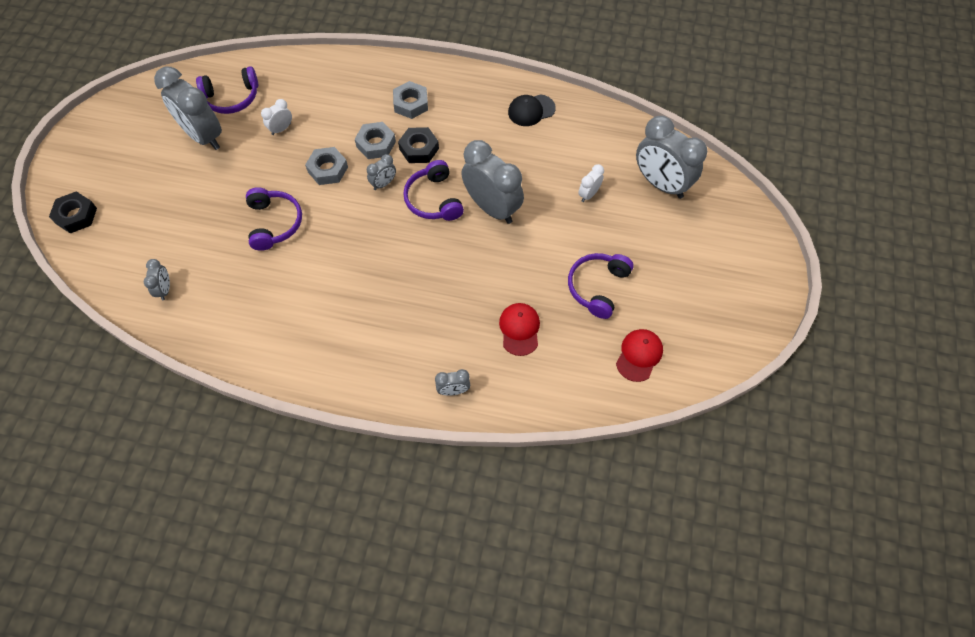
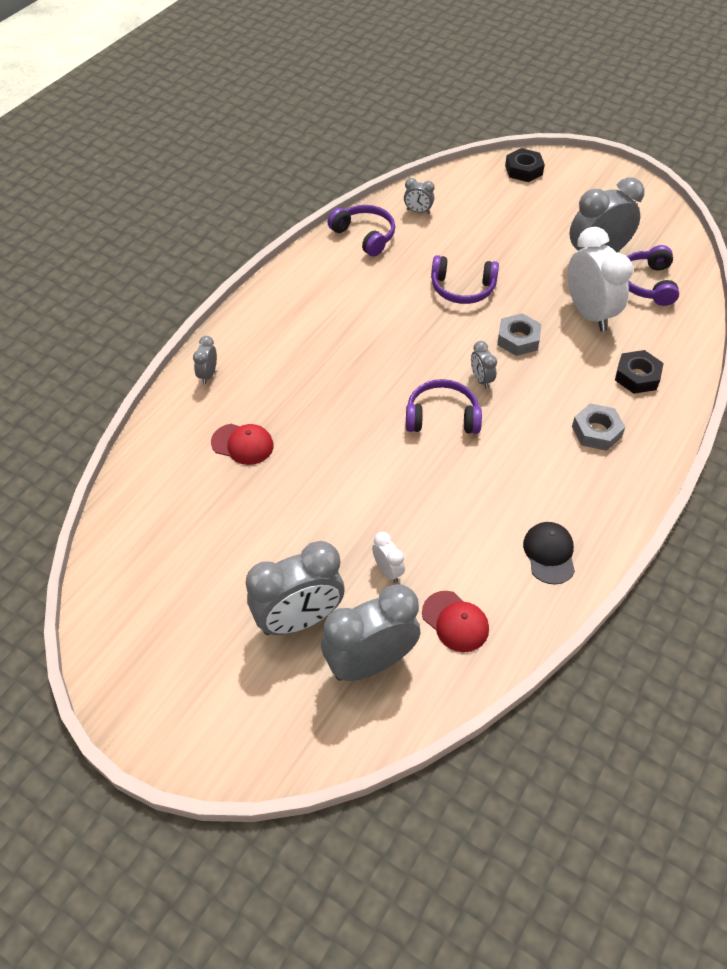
camera: 110 degrees right, 10 degrees down
white clock [261,99,292,135] -> white clock [568,227,633,331], size x2.20
grey nut [355,122,396,159] -> none
black nut [398,127,439,163] -> black nut moved to [615,350,664,394]
grey clock [462,140,524,224] -> grey clock moved to [246,541,344,635]
purple headphones [568,253,633,319] -> purple headphones moved to [328,205,395,257]
red cap [616,329,663,382] -> red cap moved to [422,591,489,652]

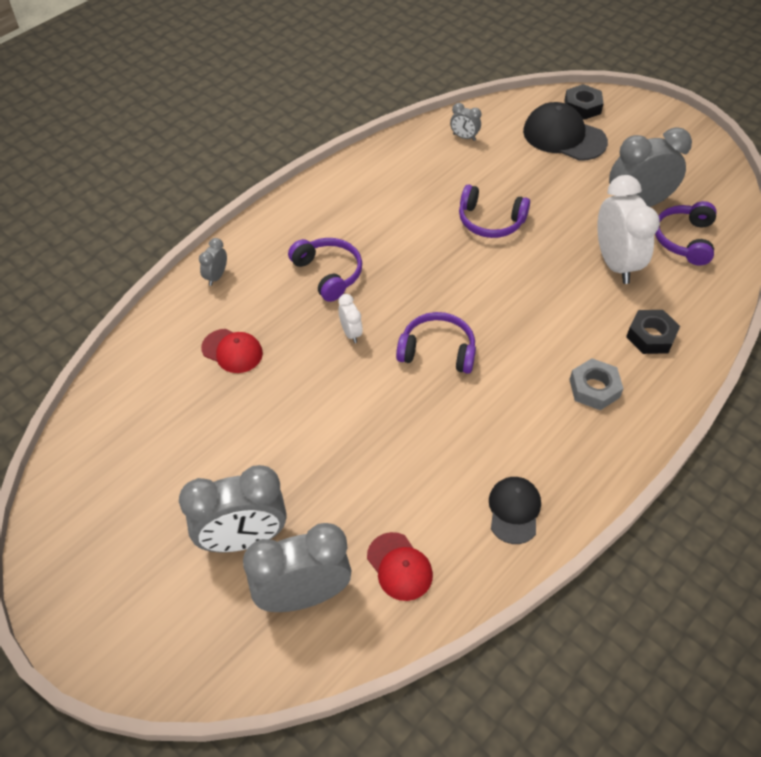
camera: 10 degrees right, 0 degrees up
purple headphones [328,205,395,257] -> purple headphones moved to [288,238,362,302]
white clock [372,532,405,583] -> white clock moved to [338,294,363,343]
grey clock [471,341,497,389] -> none
grey nut [497,313,542,356] -> none
none -> black cap [523,102,608,161]

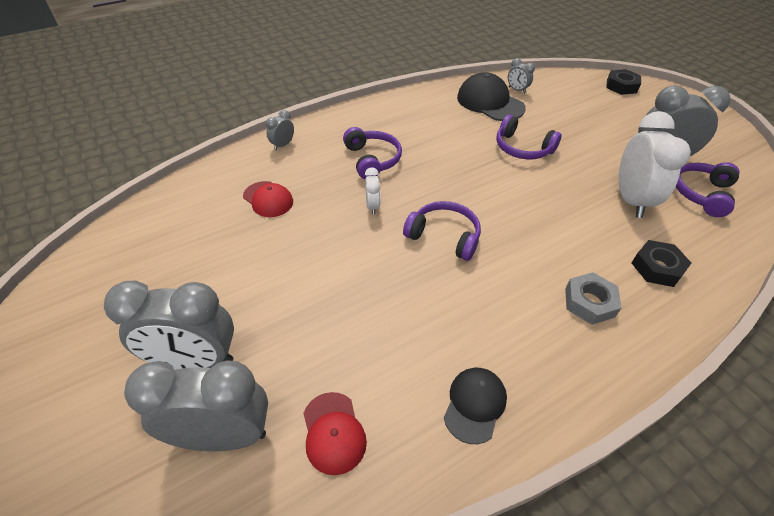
camera: 15 degrees right, 5 degrees down
black cap [523,102,608,161] -> black cap moved to [457,72,526,121]

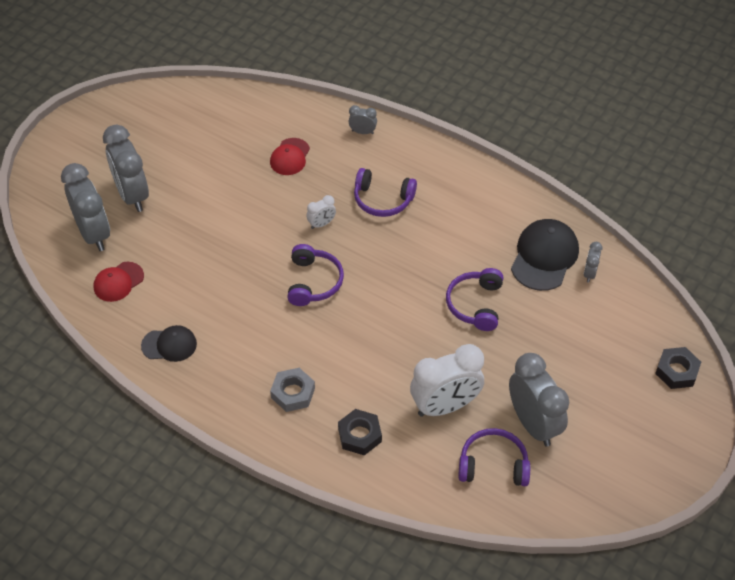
camera: 65 degrees right, 5 degrees up
purple headphones [343,127,402,179] -> purple headphones turned 60 degrees clockwise [354,168,417,217]

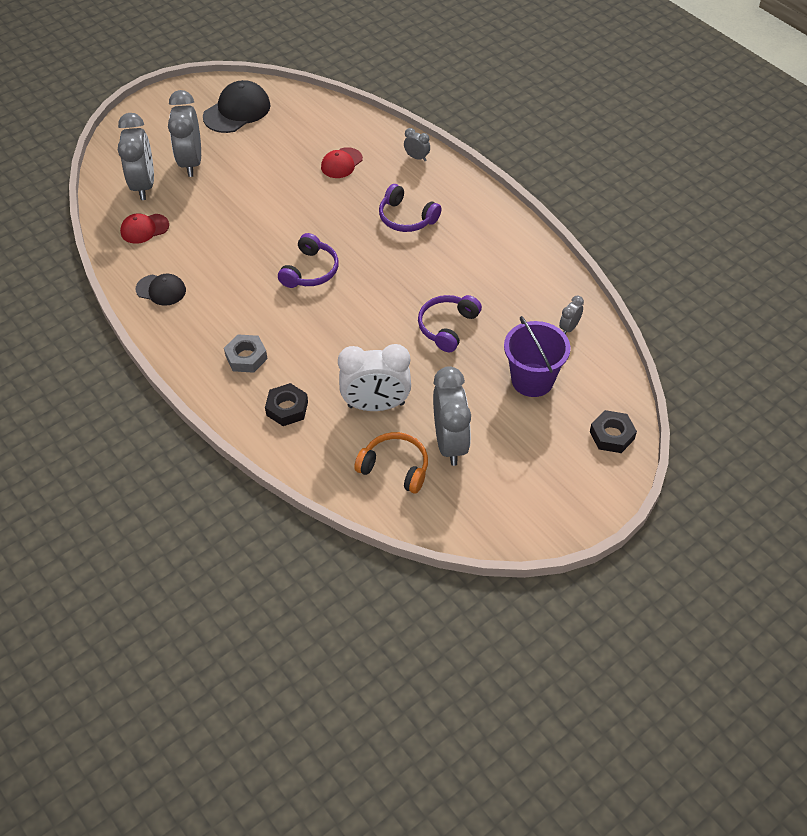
camera: 20 degrees right, 0 degrees up
white clock [306,195,336,229] -> none
purple headphones [458,428,530,486] -> orange headphones [354,432,428,493]
black cap [511,219,579,291] -> black cap moved to [203,80,271,133]
none -> purple bucket [504,316,570,397]

